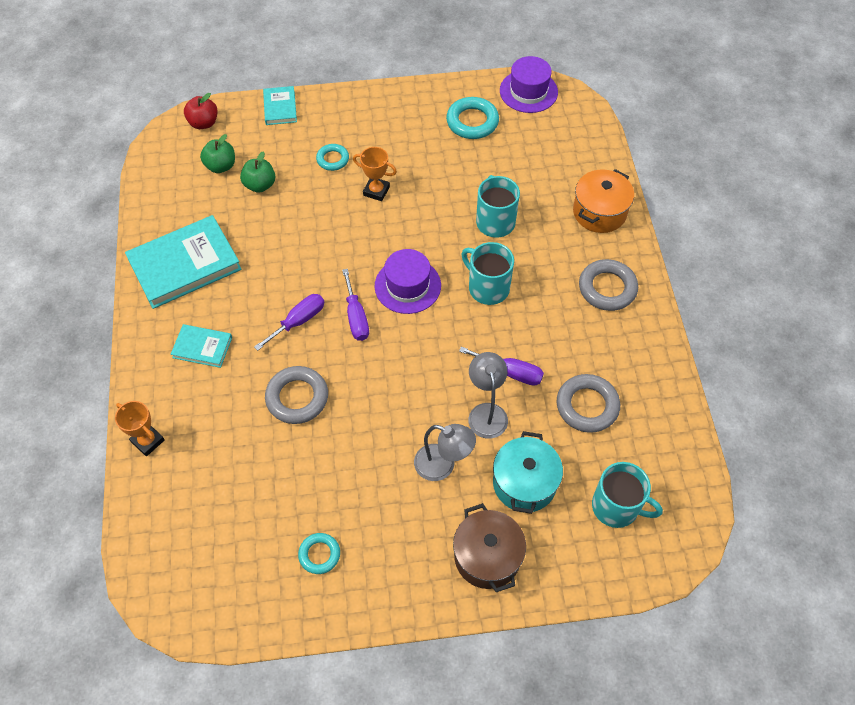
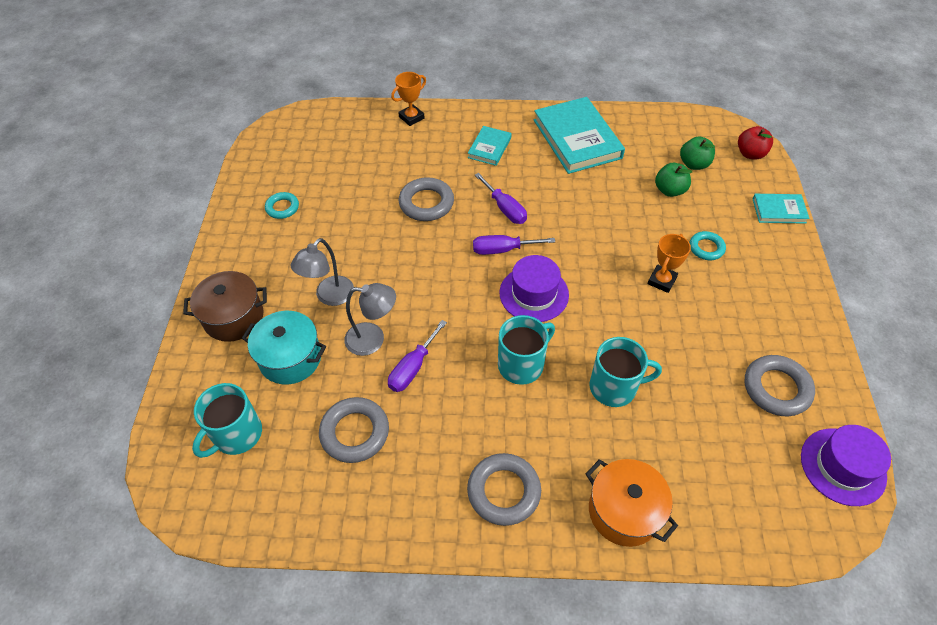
camera: 100 degrees right, 5 degrees down
turquoise ring [446,97,499,139] -> grey ring [745,355,815,416]

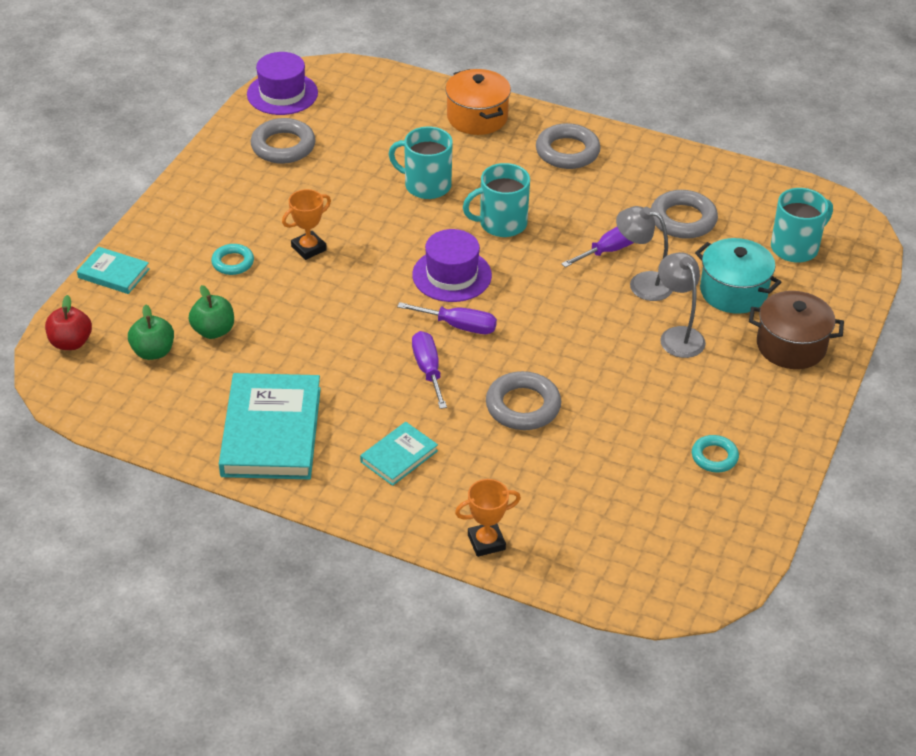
camera: 160 degrees left, 10 degrees down
grey lamp [290,238,354,306] -> grey lamp turned 75 degrees counterclockwise [658,252,706,358]

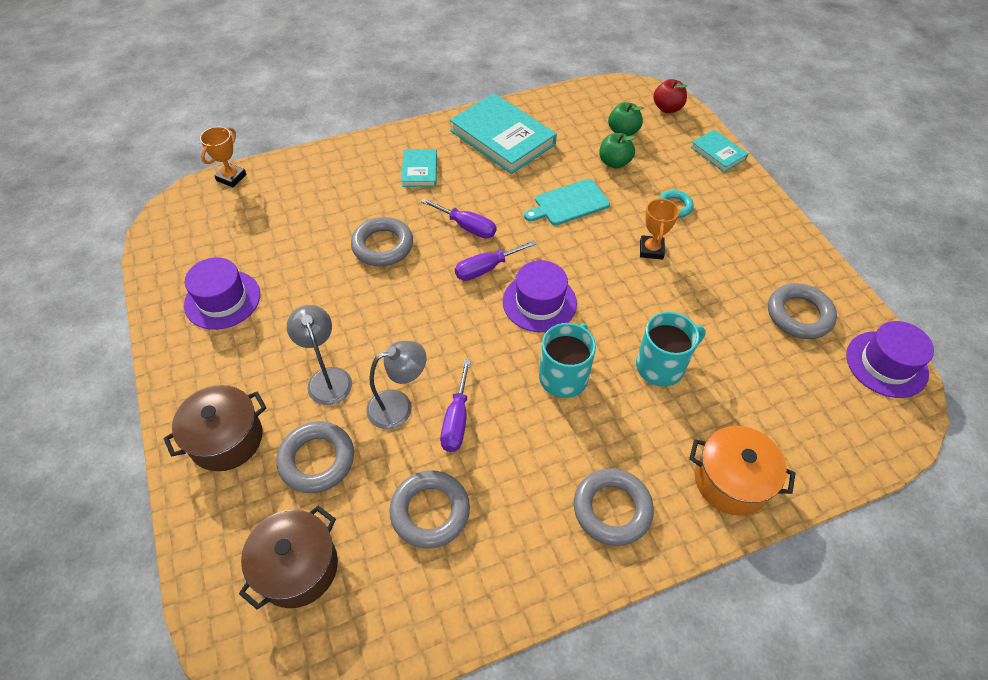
camera: 135 degrees right, 10 degrees up
turquoise book [77,247,150,294] -> turquoise book turned 75 degrees clockwise [690,130,748,172]
orange trophy [455,479,521,557] -> orange trophy moved to [200,127,247,187]
grey lamp [658,252,706,358] -> grey lamp turned 135 degrees counterclockwise [287,305,352,405]
turquoise ring [692,435,739,472] -> purple hat [184,257,260,330]
turquoise pot [695,238,781,314] -> grey ring [276,421,354,493]
turquoise mug [771,188,833,263] -> brown pot [239,506,338,609]
none -> turquoise cutting board [524,179,610,225]

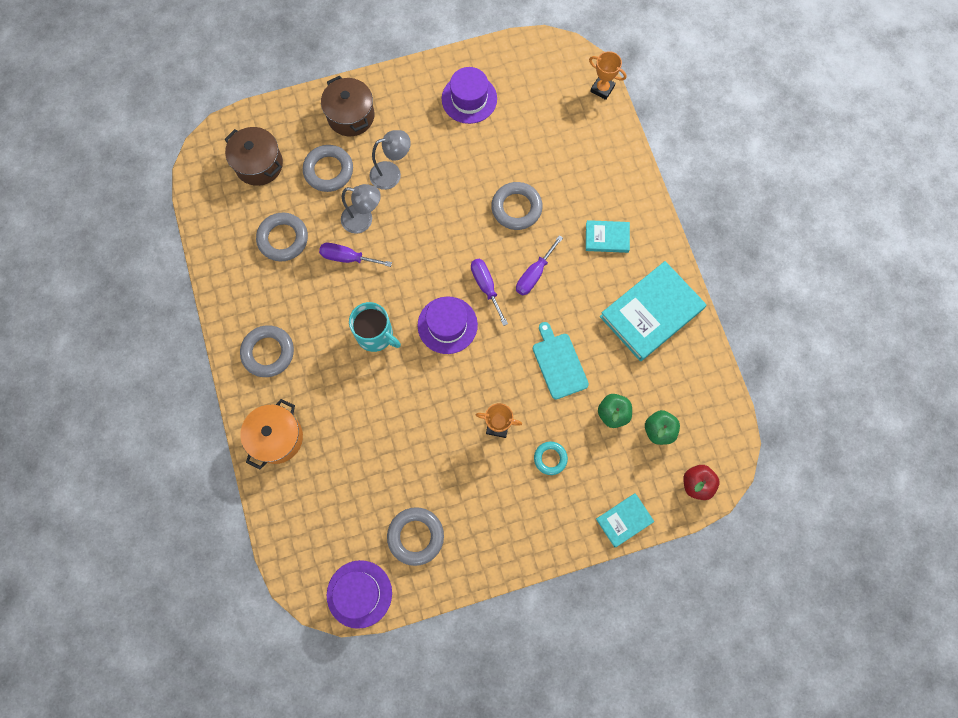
camera: 95 degrees right, 20 degrees up
grey lamp [366,341,426,429] -> grey lamp turned 60 degrees counterclockwise [341,184,381,234]
turquoise mug [636,312,706,387] -> none

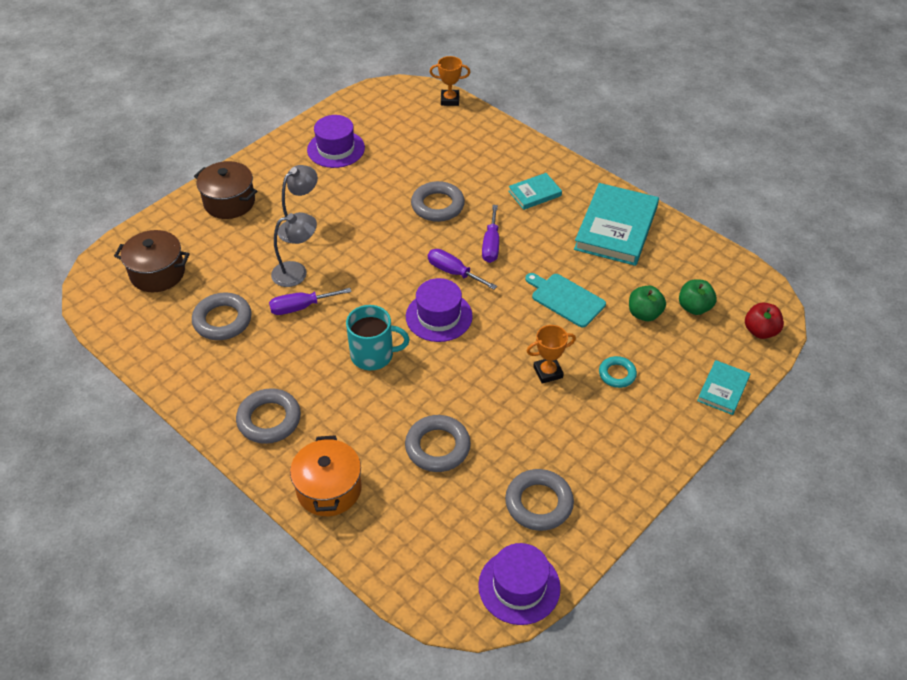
camera: 30 degrees left, 25 degrees down
grey ring [303,145,353,192] -> grey ring moved to [405,415,471,472]

